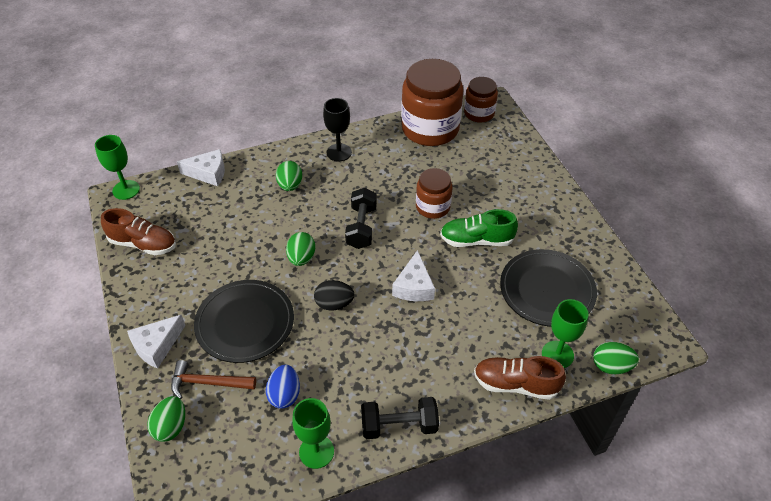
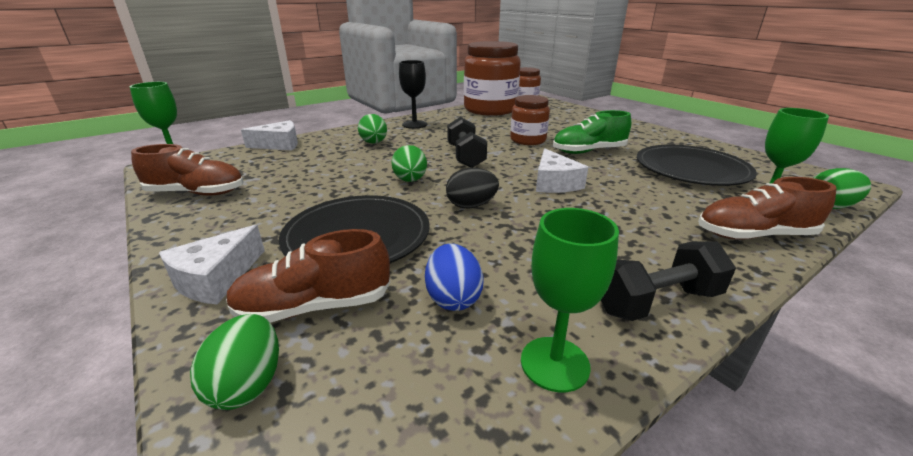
camera: 15 degrees left, 20 degrees down
brown hammer [171,360,256,399] -> brown shoe [226,229,390,323]

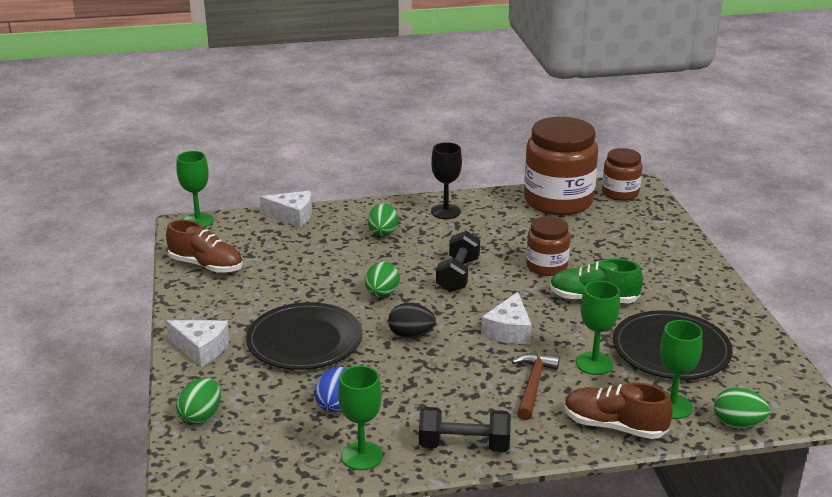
camera: 25 degrees right, 0 degrees up
white cheese [159,225,265,305] -> white cheese turned 120 degrees counterclockwise [166,320,230,367]
brown shoe [226,229,390,323] -> none
none -> brown hammer [512,353,560,420]
none -> green goblet [576,281,620,375]

